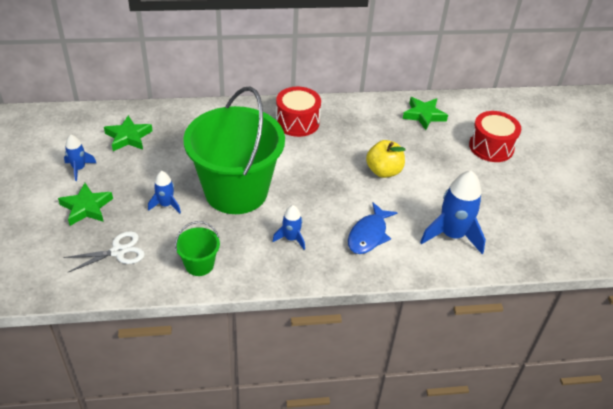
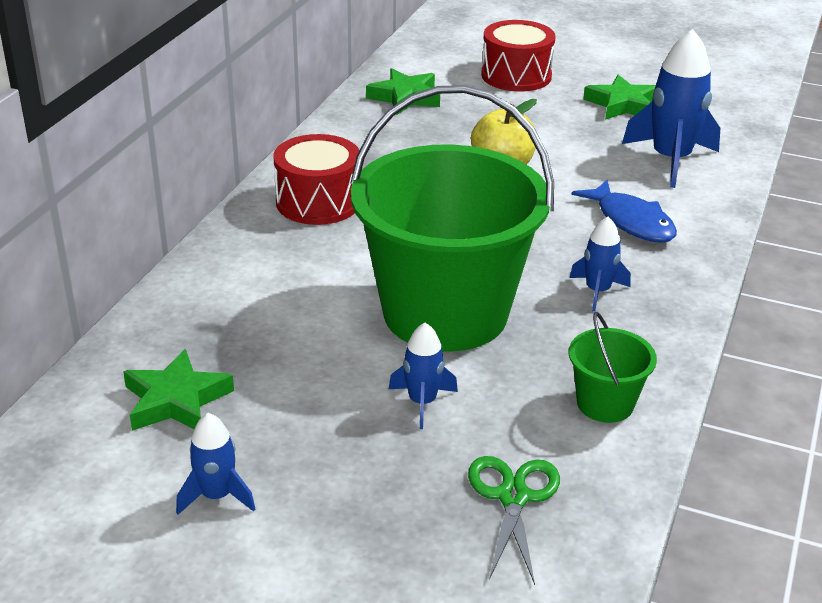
camera: 60 degrees left, 10 degrees down
green star [58,183,113,226] -> green star moved to [583,75,656,120]
white scissors [63,231,145,273] -> green scissors [468,456,560,585]

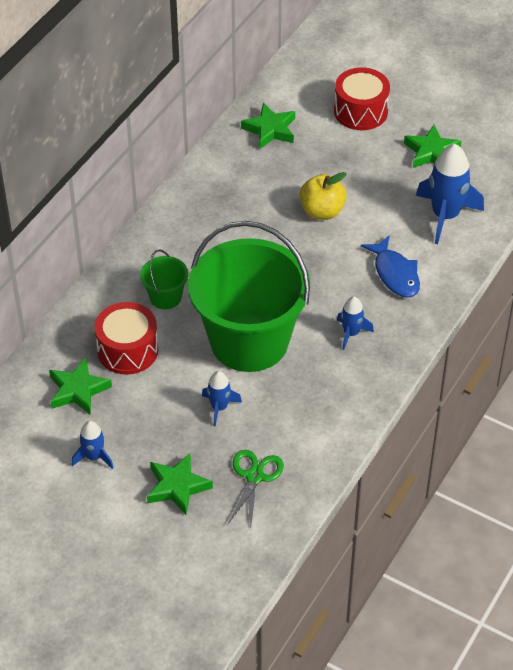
camera: 10 degrees right, 15 degrees up
red drum [273,134,360,225] -> red drum moved to [94,302,159,375]
green bucket [569,312,657,423] -> green bucket moved to [140,249,188,309]
none -> green star [147,453,213,515]

